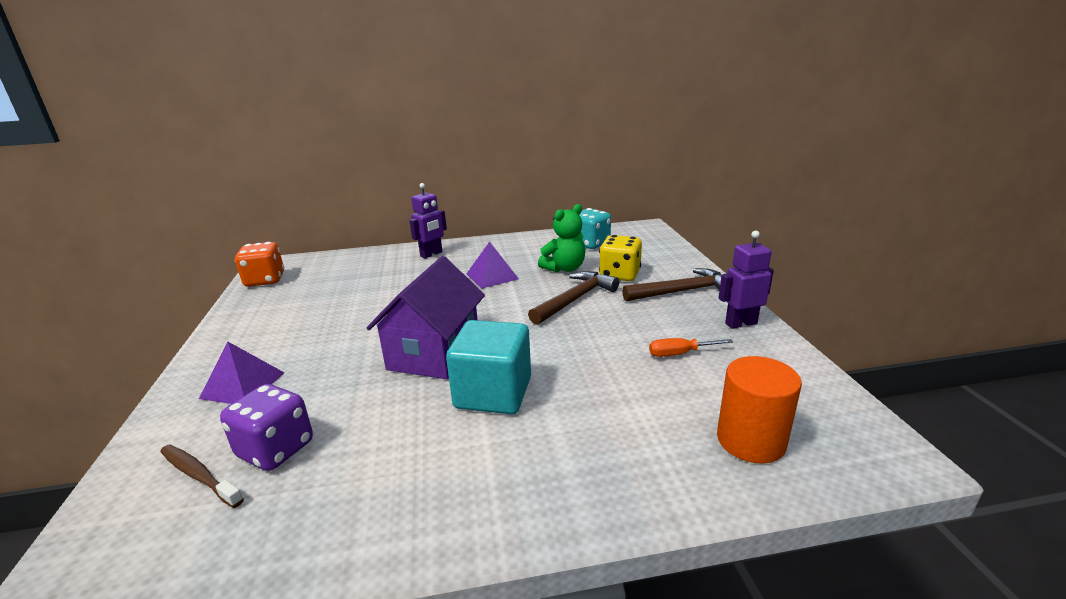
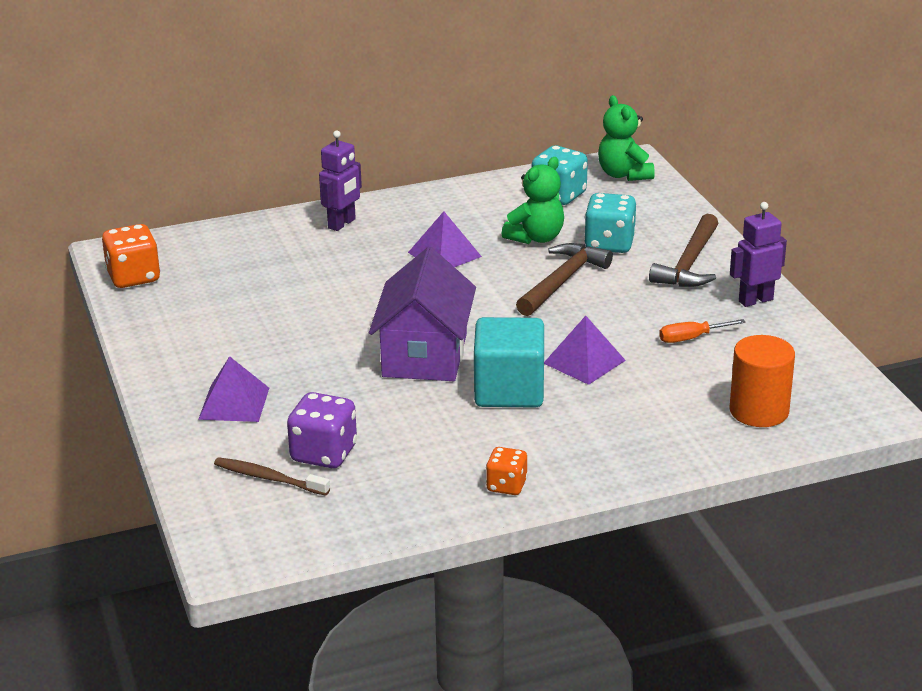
camera: 10 degrees left, 5 degrees up
yellow dice [599,235,642,281] -> turquoise dice [584,193,636,253]
brown hammer [622,268,721,301] -> brown hammer turned 135 degrees clockwise [649,214,718,287]
none -> orange dice [486,447,528,495]
none -> purple pyramid [544,316,626,385]
none -> green teddy bear [598,95,655,181]

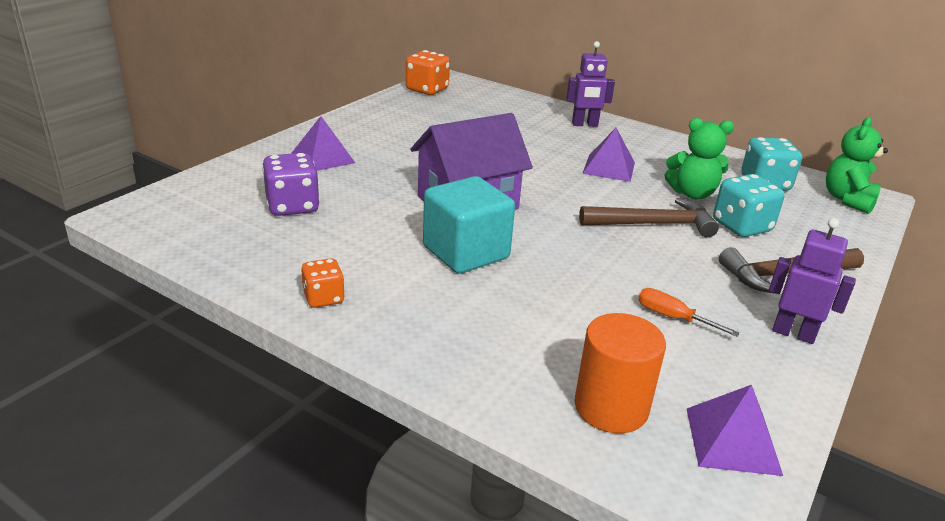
camera: 50 degrees right, 0 degrees up
brown toothbrush [214,457,330,496] -> none
purple pyramid [544,316,626,385] -> purple pyramid moved to [687,385,783,476]

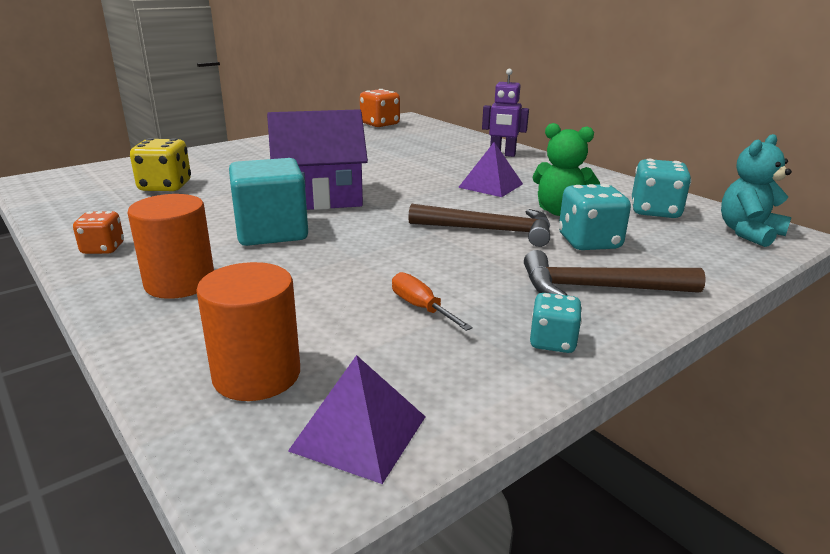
camera: 20 degrees right, 5 degrees down
purple dice [262,153,320,216] -> yellow dice [130,138,191,191]
purple pyramid [291,116,355,171] -> none
purple robot [769,218,856,344] -> turquoise dice [530,293,582,353]
green teddy bear [826,117,888,214] -> turquoise teddy bear [721,134,792,247]
none -> orange cylinder [128,194,214,299]

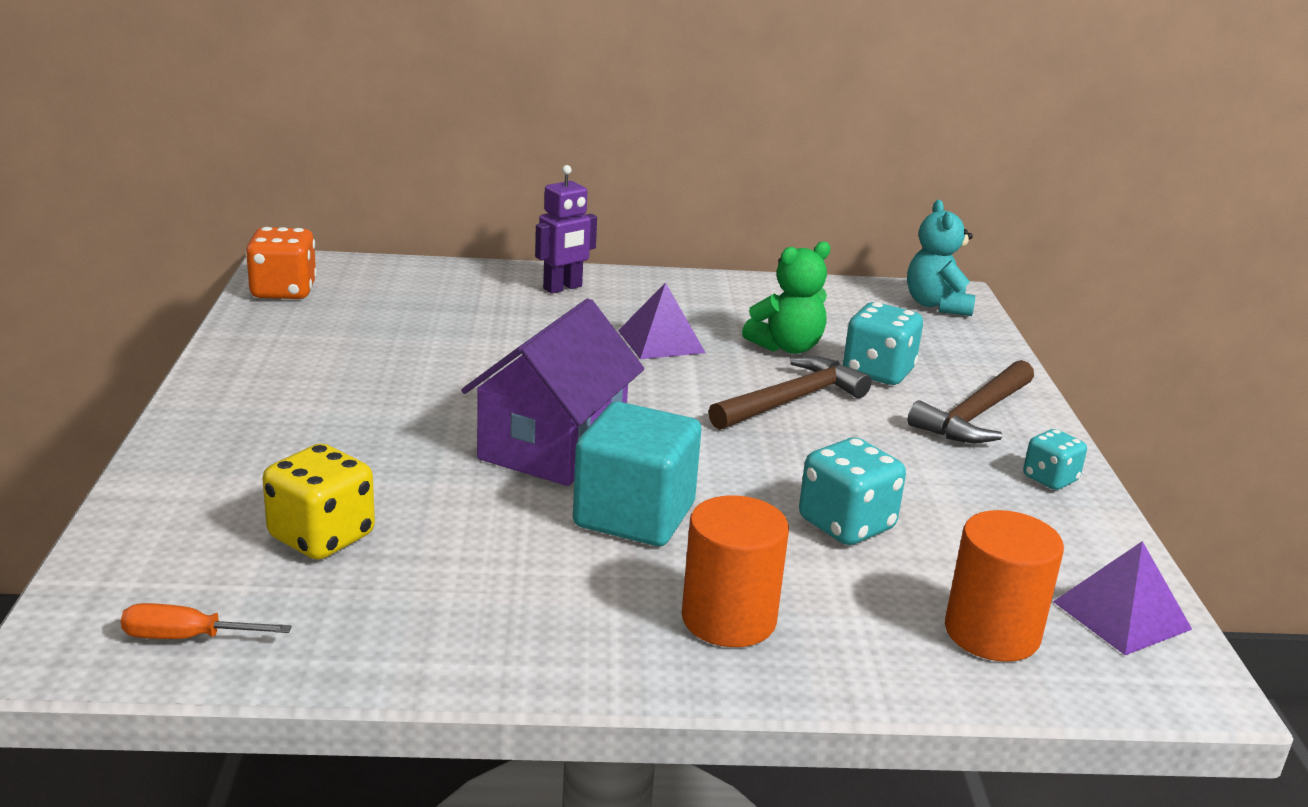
camera: 55 degrees left, 0 degrees up
orange dice [73,211,124,254] -> none
orange screwdriver [392,272,473,331] -> orange screwdriver moved to [121,603,292,639]
turquoise dice [632,159,691,218] -> turquoise dice moved to [799,438,906,545]

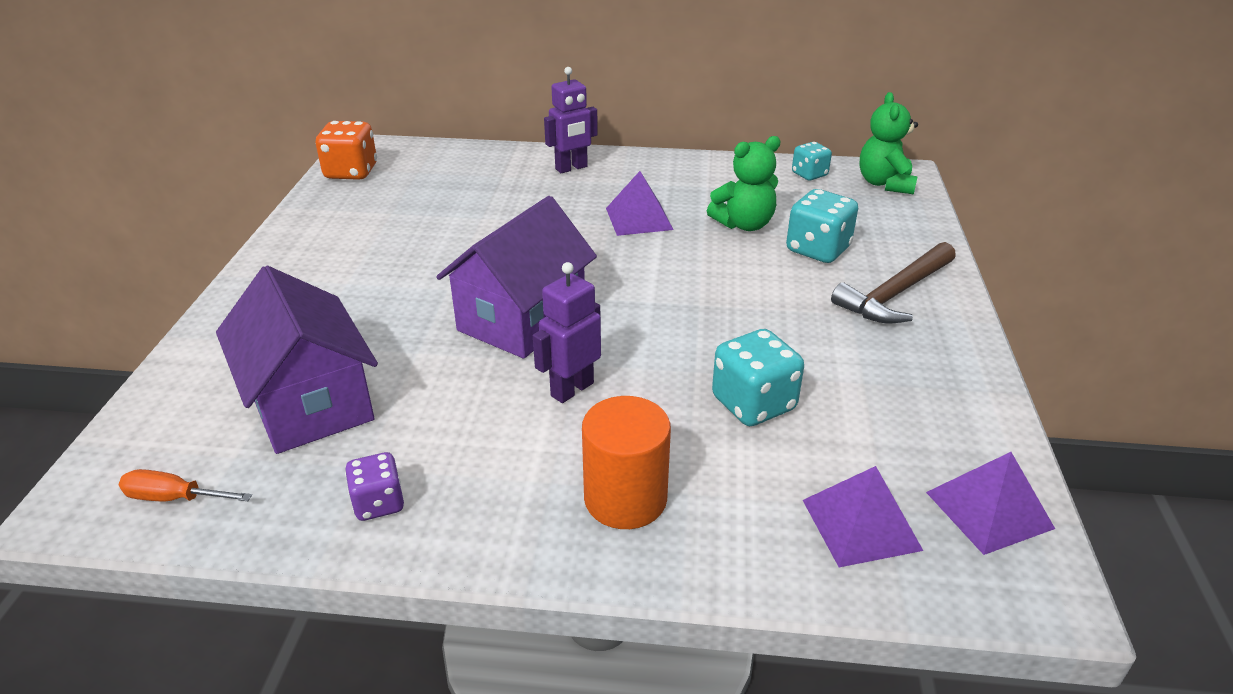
camera: 10 degrees right, 10 degrees up
yellow dice [263,444,375,560] -> purple house [216,266,378,454]
turquoise cube [573,402,701,546] -> purple robot [533,262,601,403]
brown hammer [708,356,871,430] -> none
turquoise teddy bear [907,200,975,316] -> green teddy bear [860,92,918,194]
orange cylinder [945,510,1064,662] -> purple pyramid [803,466,923,567]
turquoise dice [1023,429,1087,490] -> turquoise dice moved to [792,142,832,180]
none -> purple dice [345,452,404,521]

